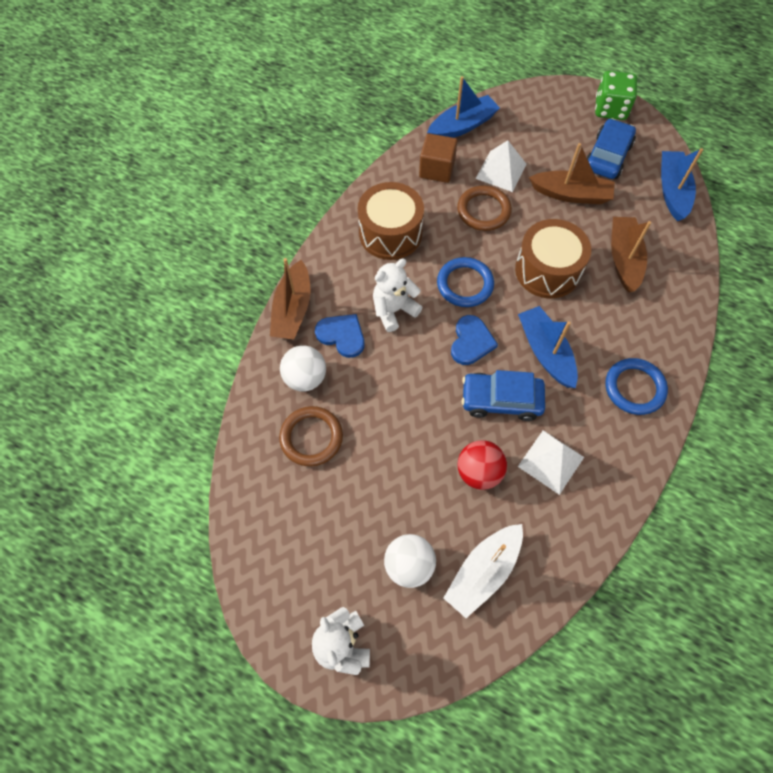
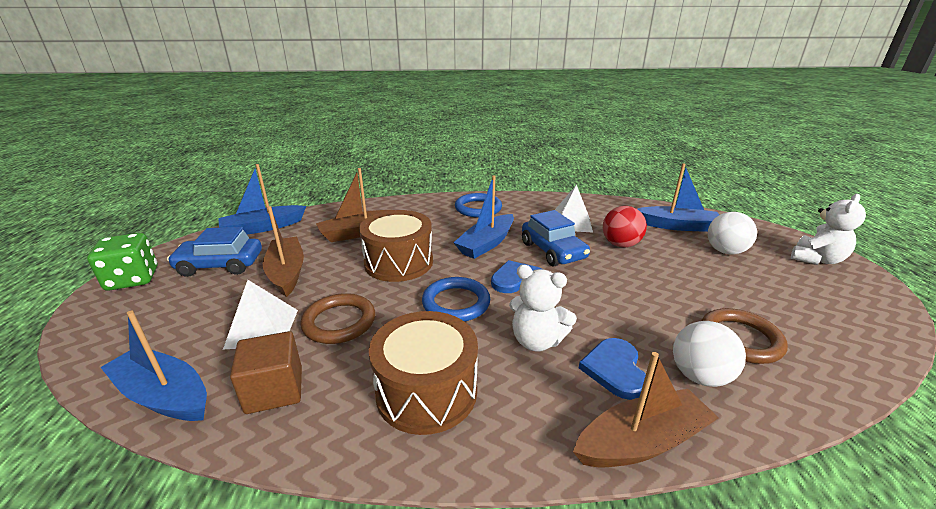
camera: 120 degrees left, 35 degrees down
white boat [443,524,523,618] -> blue boat [638,163,719,232]

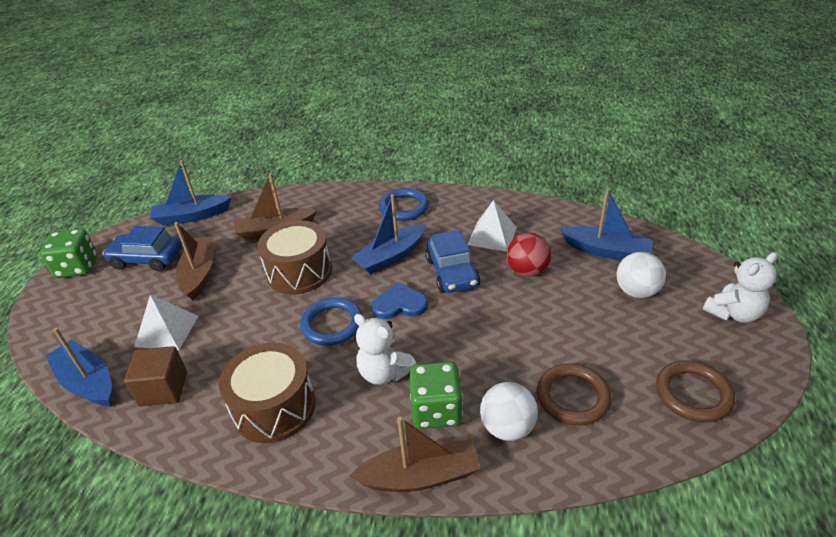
camera: 15 degrees right, 10 degrees up
brown ring [300,293,375,344] -> brown ring moved to [656,360,735,422]
blue heart [579,338,646,400] -> green dice [409,362,463,429]

